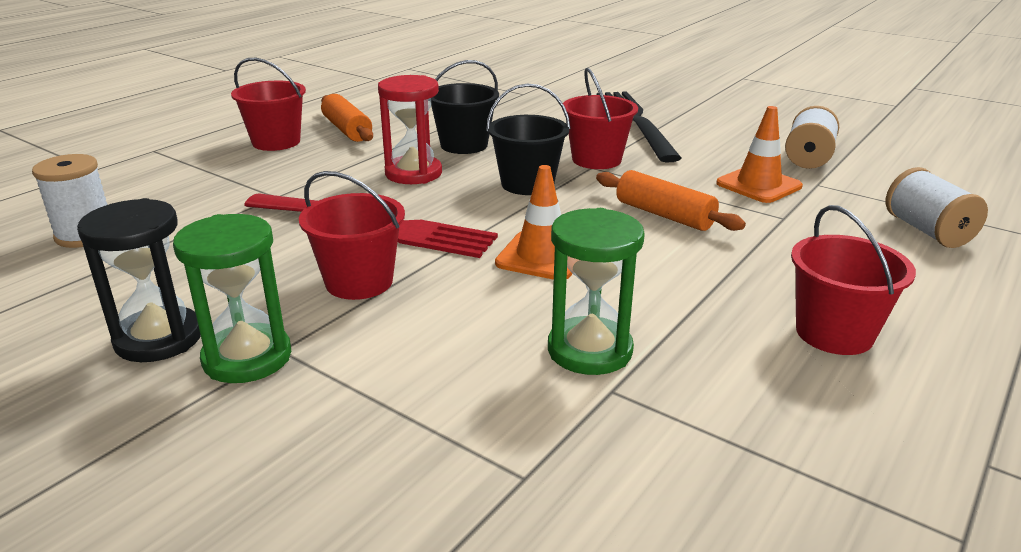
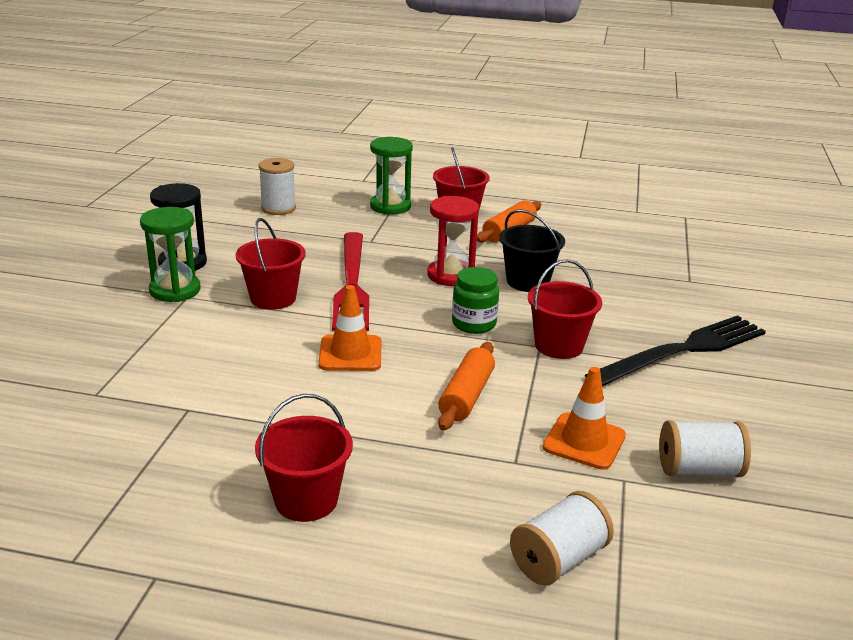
camera: 65 degrees right, 0 degrees up
black bucket [486,84,570,195] -> green jar [452,267,499,334]
green hourglass [548,208,645,375] -> green hourglass moved to [370,137,413,215]

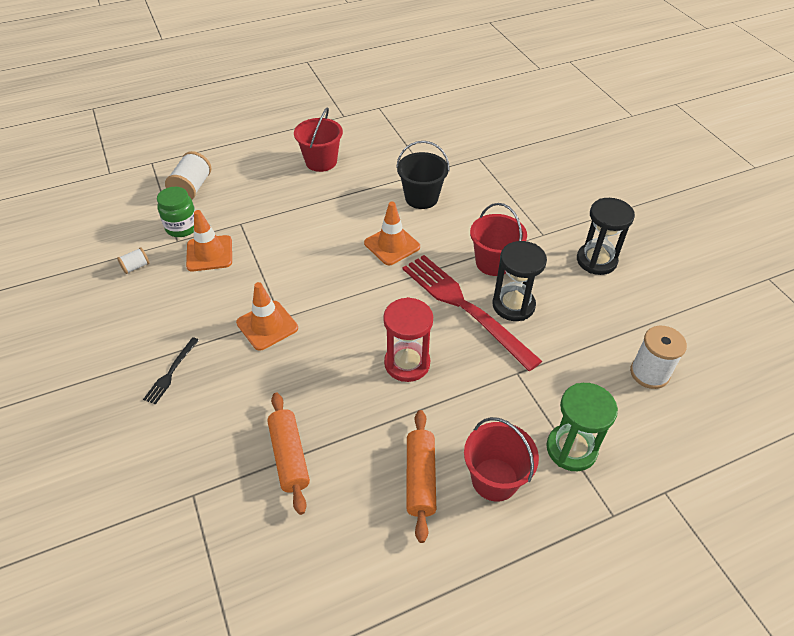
camera: 145 degrees right, 20 degrees up
green hourglass [140,207,200,302] -> none
orange rolling pin [438,342,495,430] -> orange rolling pin moved to [267,393,310,515]
green jar [452,267,499,334] -> green jar moved to [157,187,195,237]
black bucket [499,209,565,292] -> black bucket moved to [396,141,450,209]
red bucket [528,259,602,359] -> orange traffic cone [236,282,298,351]
black fork [585,315,766,386] -> black fork [143,337,199,405], size x0.43
white spool [659,420,751,477] -> white spool [117,247,149,274], size x0.53
none -> black hourglass [492,241,547,321]

